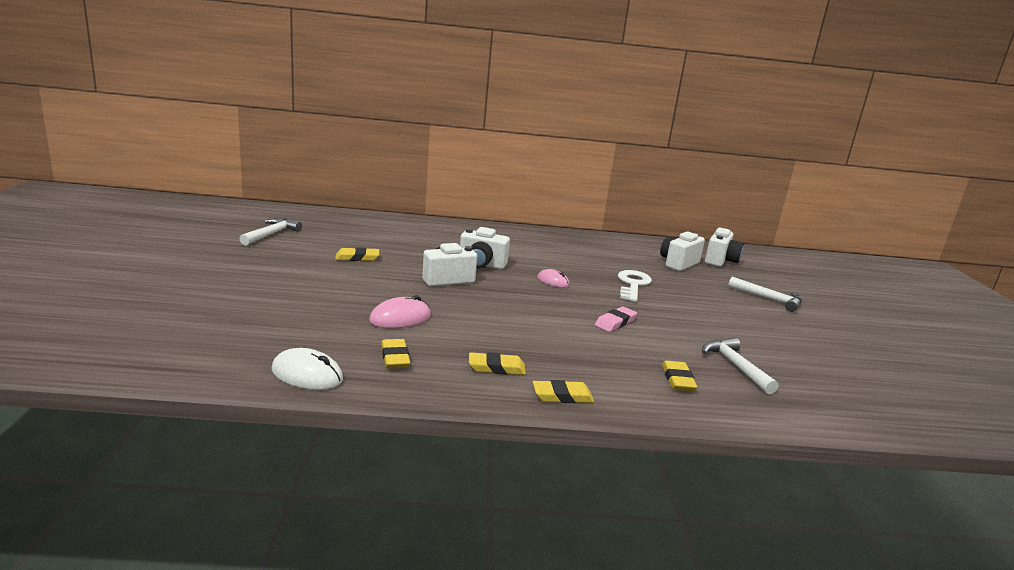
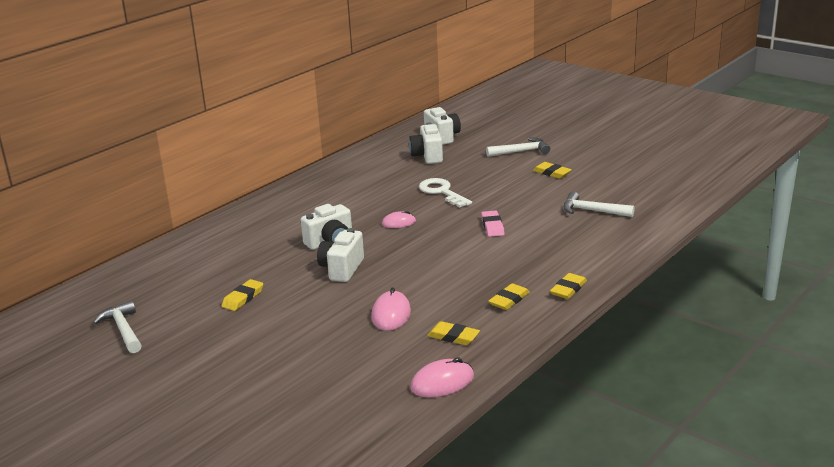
camera: 45 degrees left, 5 degrees up
white mouse [271,348,343,390] -> pink mouse [410,357,474,397]
yellow eraser [662,360,697,391] -> yellow eraser moved to [533,162,572,179]

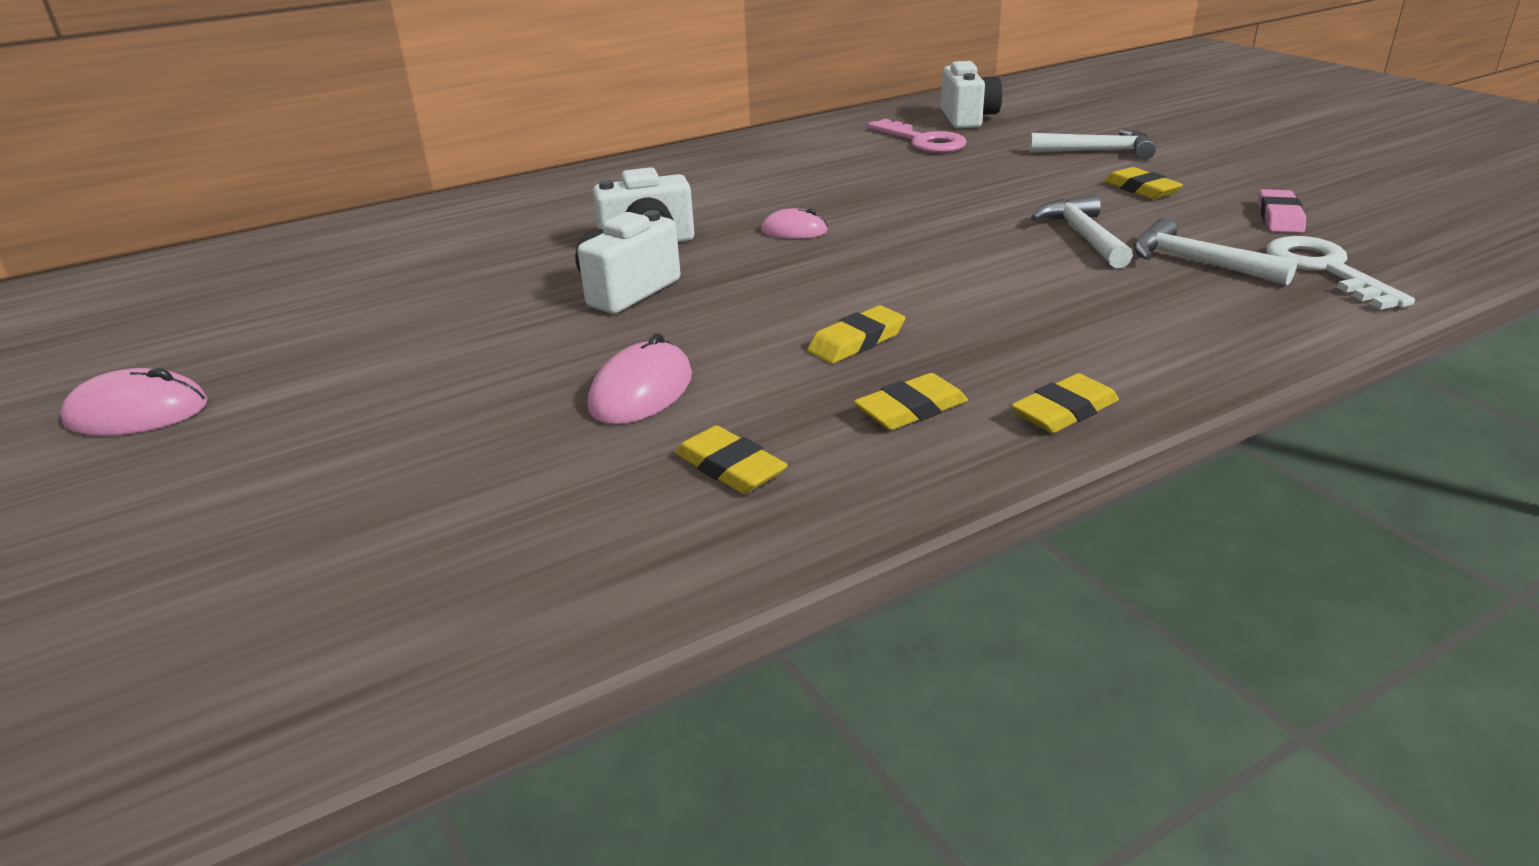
camera: 20 degrees right, 5 degrees up
white hammer [92,300,142,353] -> white hammer moved to [1031,195,1133,268]
yellow eraser [222,279,263,311] -> yellow eraser moved to [807,305,905,364]
white camera [409,122,443,164] -> pink key [868,119,967,153]
pink mouse [410,357,474,397] -> pink mouse moved to [60,368,208,436]
white key [419,178,472,208] -> white key moved to [1266,236,1415,309]
pink eraser [481,210,505,237] -> pink eraser moved to [1258,189,1306,233]

